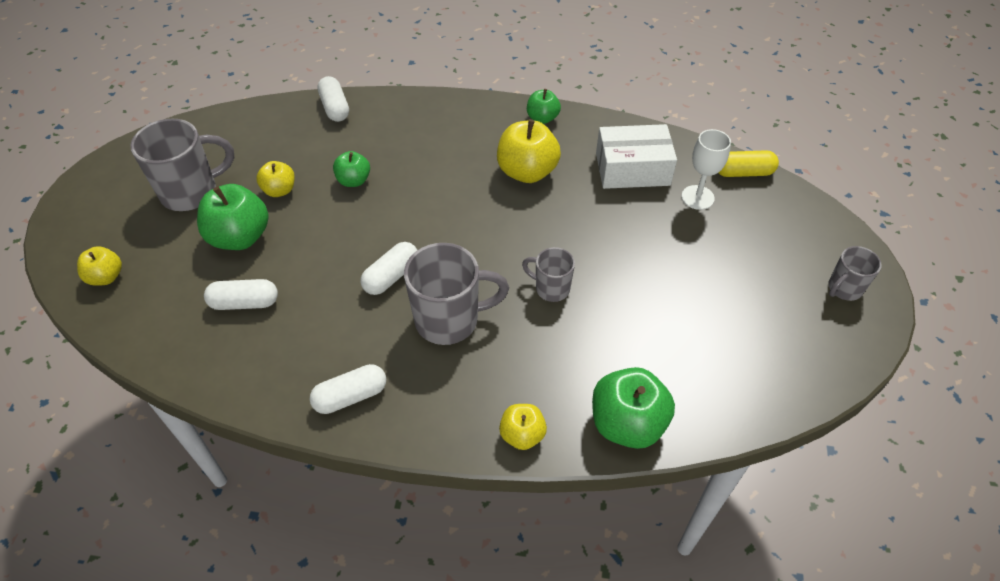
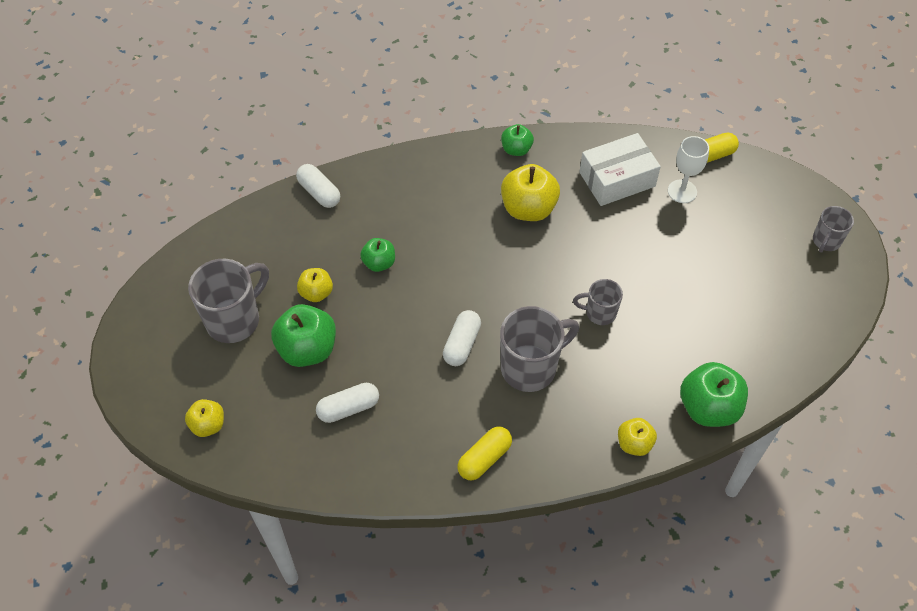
camera: 20 degrees left, 5 degrees up
white capsule [310,364,386,414] -> yellow capsule [457,426,512,480]

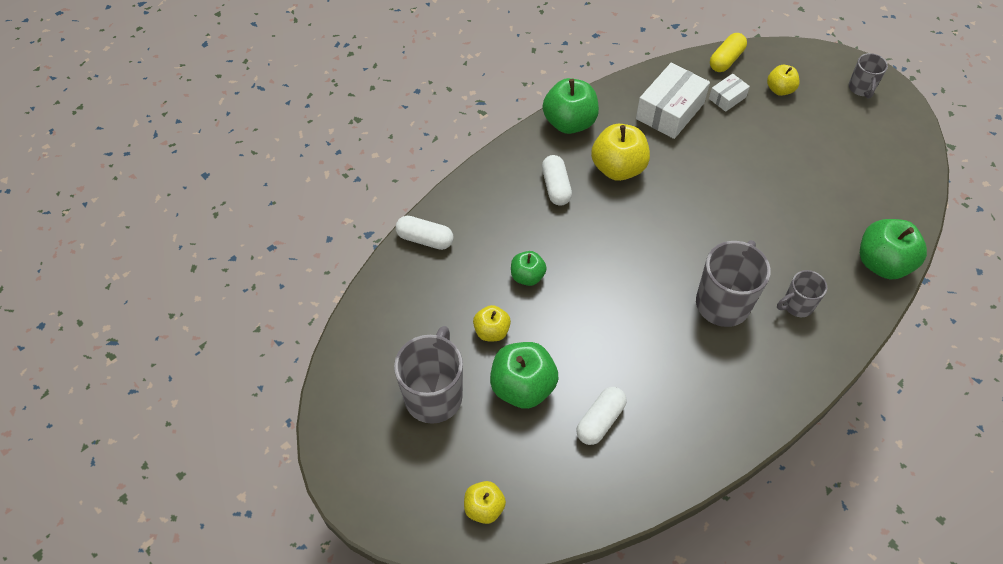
camera: 30 degrees left, 0 degrees up
white capsule [443,310,481,366] -> white capsule moved to [542,155,572,206]
yellow capsule [457,426,512,480] -> none
green apple [501,124,534,156] -> green apple [543,78,599,134], size x1.73
grey mug [573,279,623,325] -> grey mug moved to [777,270,827,317]
yellow apple [618,418,657,456] -> yellow apple moved to [767,65,800,96]
white goblet [668,136,709,203] -> white box [709,74,750,112]

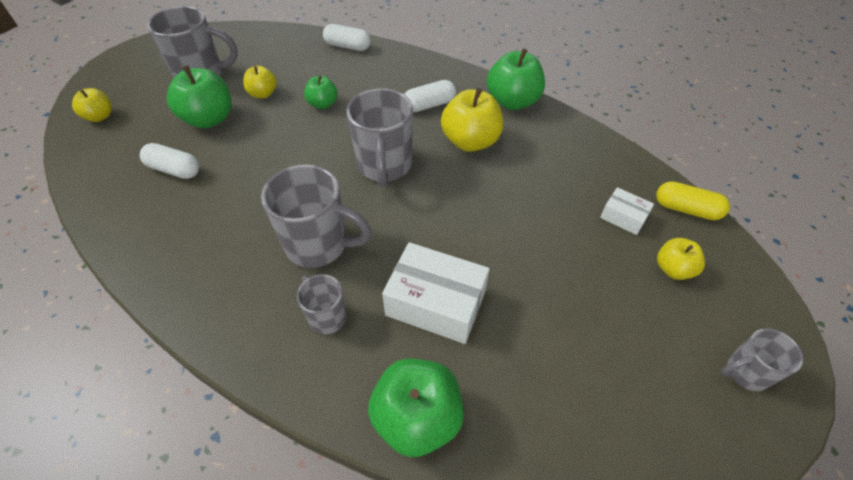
camera: 75 degrees right, 5 degrees down
white capsule [396,216,454,250] -> white capsule turned 75 degrees counterclockwise [323,24,371,51]
white box [636,63,710,139] -> white box moved to [382,242,490,344]
none -> grey mug [346,88,413,187]

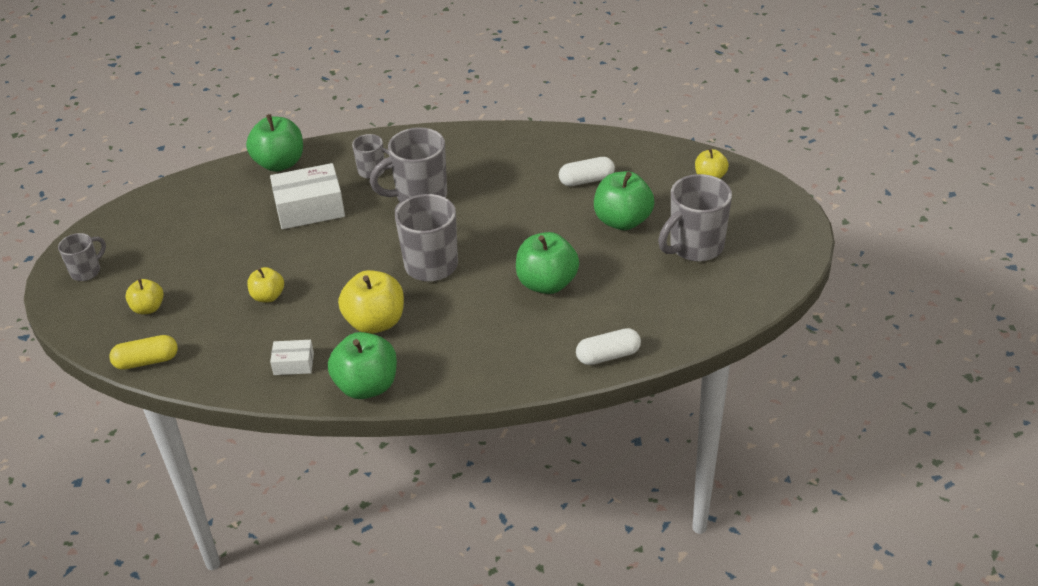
camera: 145 degrees right, 10 degrees down
yellow apple [243,66,277,98] -> yellow apple moved to [247,267,284,302]
green apple [304,75,338,109] -> green apple [516,232,579,294], size x1.73
white capsule [404,80,456,112] -> none
white box [600,187,654,235] -> white box moved to [270,340,314,375]

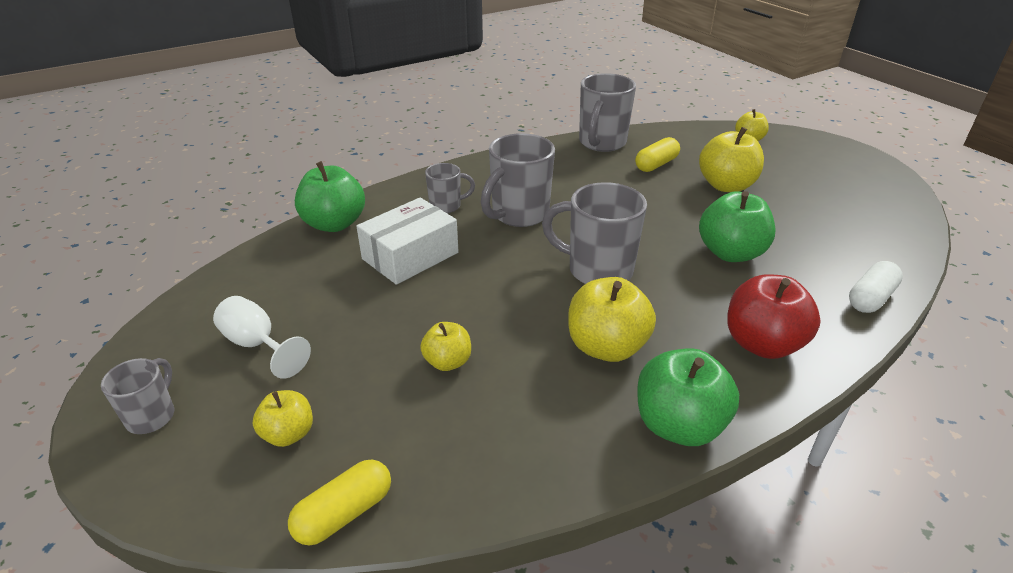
camera: 30 degrees left, 5 degrees down
white box [270,340,314,375] -> none
white capsule [559,157,615,186] -> yellow capsule [635,137,680,172]
green apple [594,171,654,230] -> yellow apple [699,127,764,192]
grey mug [658,174,732,262] -> grey mug moved to [579,73,636,152]
none -> white goblet [213,296,311,379]
none -> red apple [727,274,821,359]

